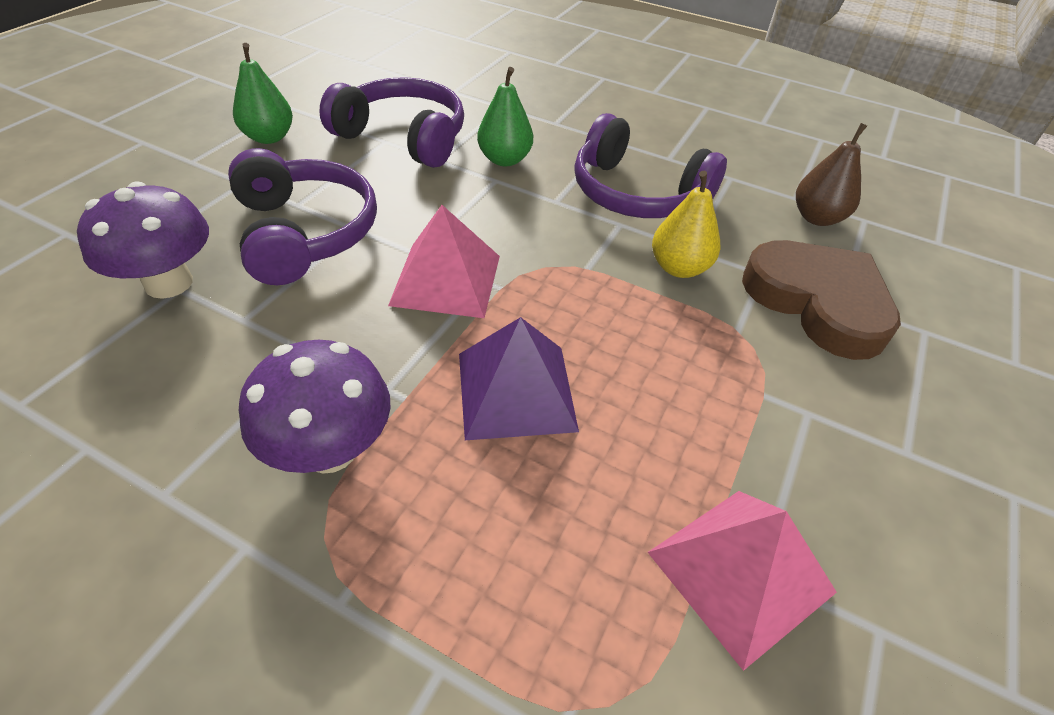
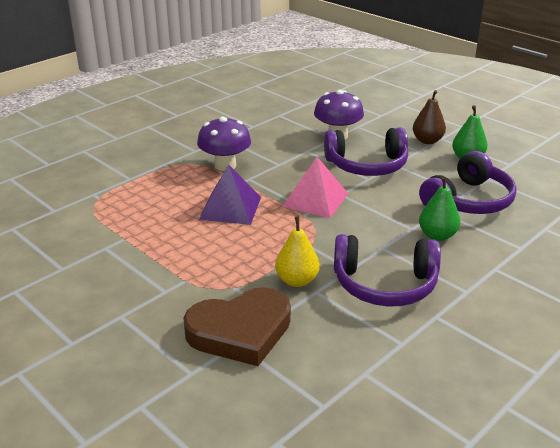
camera: 110 degrees right, 15 degrees down
purple headphones [574,113,727,218] -> purple headphones turned 135 degrees counterclockwise [334,234,441,306]
pink pyramid [648,491,837,671] -> none
brown pear [796,123,867,226] -> brown pear moved to [413,90,446,144]

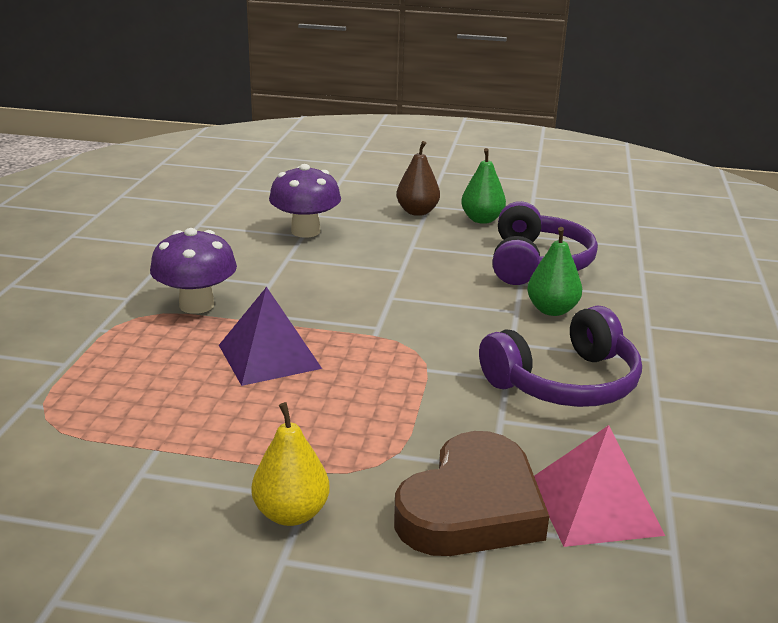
camera: 35 degrees left, 5 degrees down
yellow pear [275,216,320,287] -> yellow pear moved to [252,402,330,526]
pink pyramid [282,157,348,218] -> pink pyramid moved to [534,425,665,547]
purple headphones [324,128,408,176] -> none

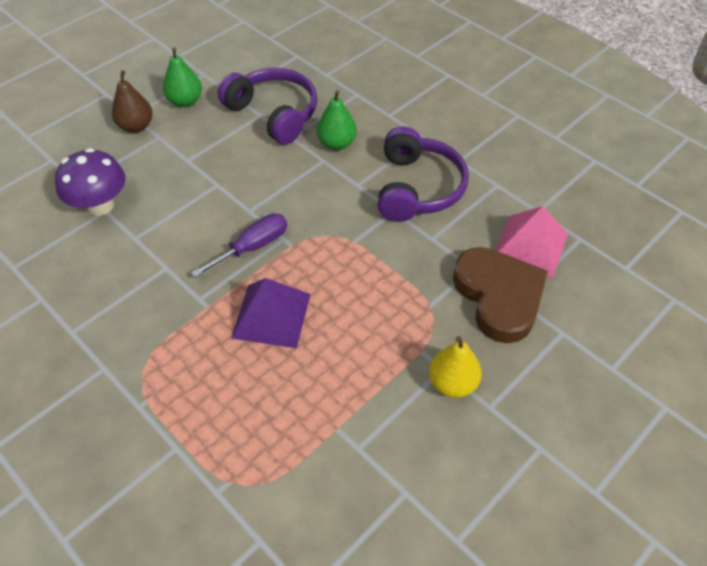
camera: 55 degrees left, 25 degrees up
purple mushroom [150,228,237,314] -> none
none -> purple screwdriver [191,213,287,278]

